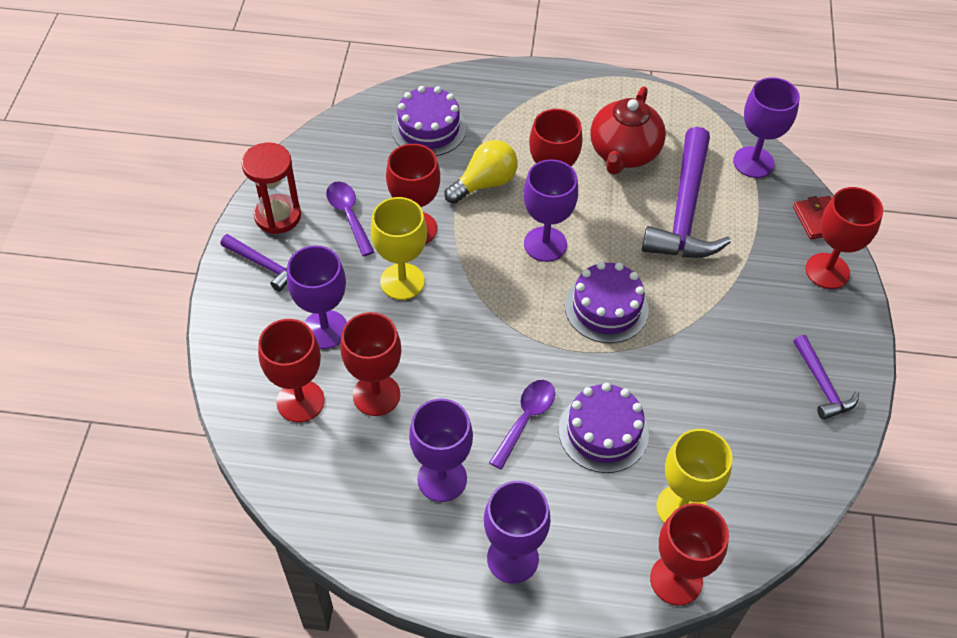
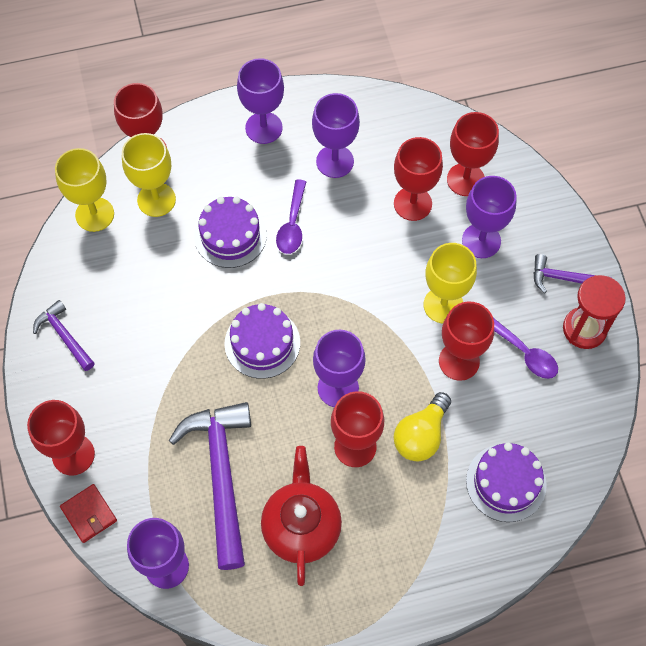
camera: 160 degrees right, 10 degrees up
none -> yellow goblet [55,148,114,232]

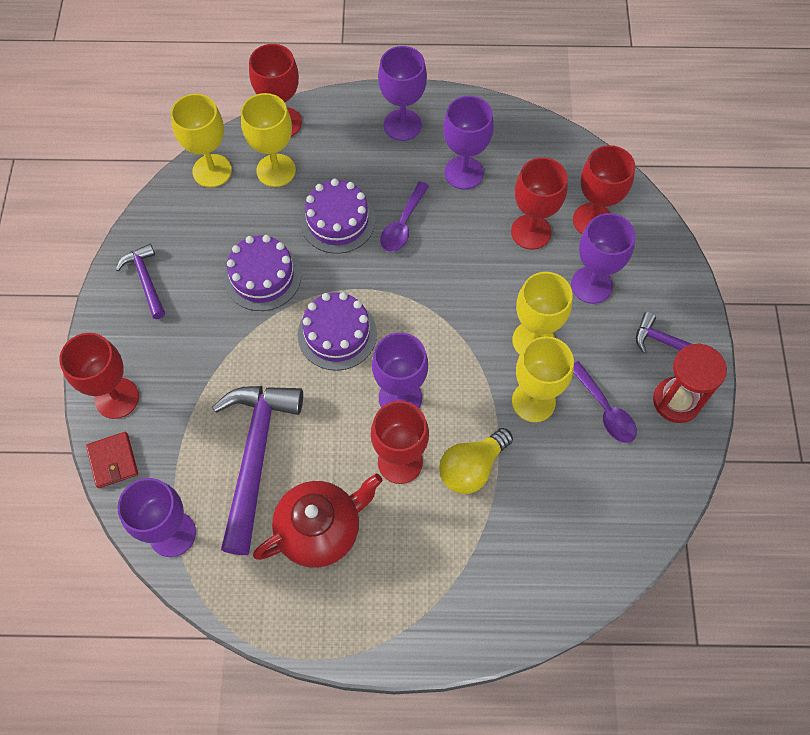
camera: 15 degrees right, 0 degrees up
red teapot [261,446,342,586] -> red teapot turned 45 degrees clockwise [253,474,382,568]
red goblet [439,301,494,381] -> yellow goblet [512,336,574,422]
purple cake [466,443,547,522] -> purple cake moved to [224,235,301,311]

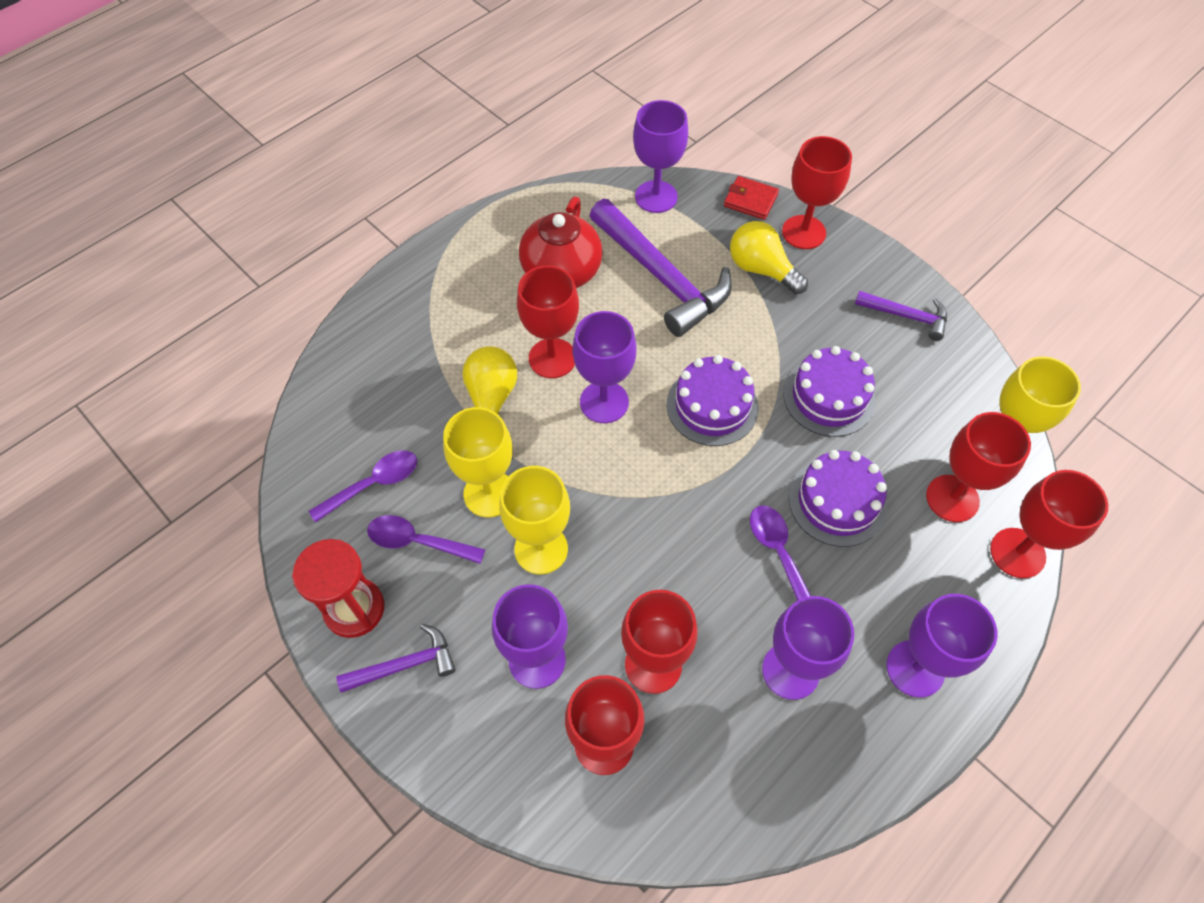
camera: 135 degrees right, 5 degrees down
yellow goblet [241,93,296,187] -> red goblet [926,412,1031,522]
none -> purple spoon [309,451,417,523]
none -> yellow light bulb [730,221,808,294]

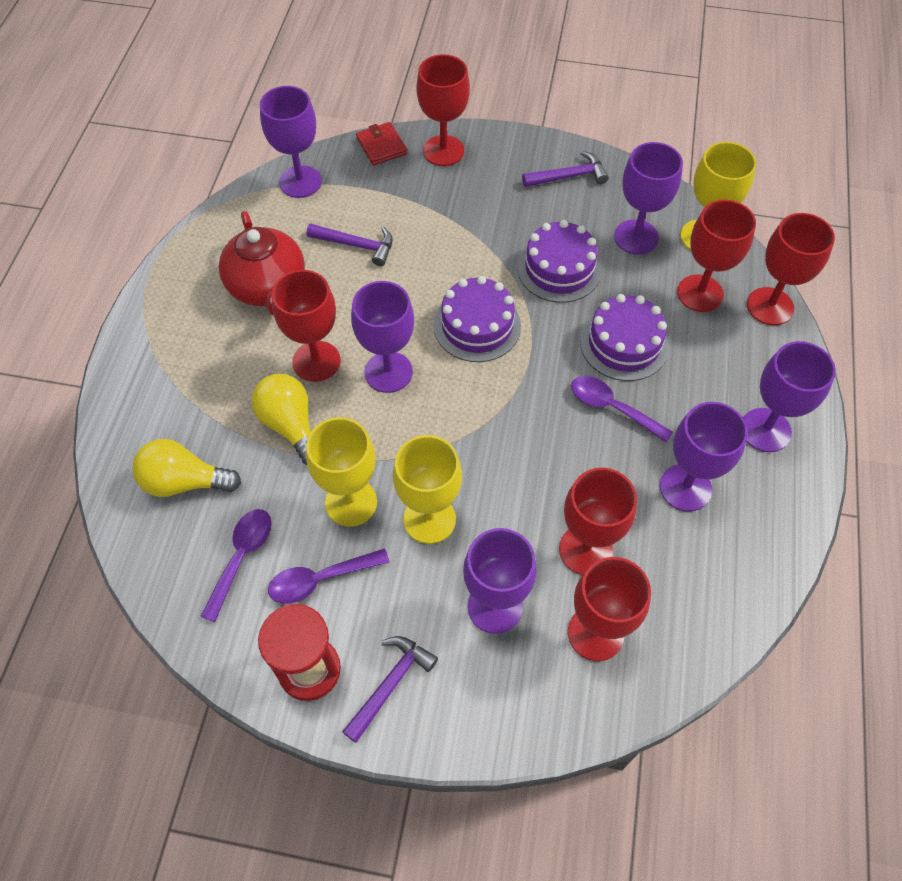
camera: 35 degrees left, 0 degrees up
purple hammer [590,199,732,337] -> purple hammer [307,223,393,266], size x0.51
red wallet [724,176,779,220] -> red wallet turned 75 degrees clockwise [356,122,407,165]
yellow light bulb [730,221,808,294] -> yellow light bulb moved to [132,439,241,497]
none -> purple goblet [614,142,683,255]

